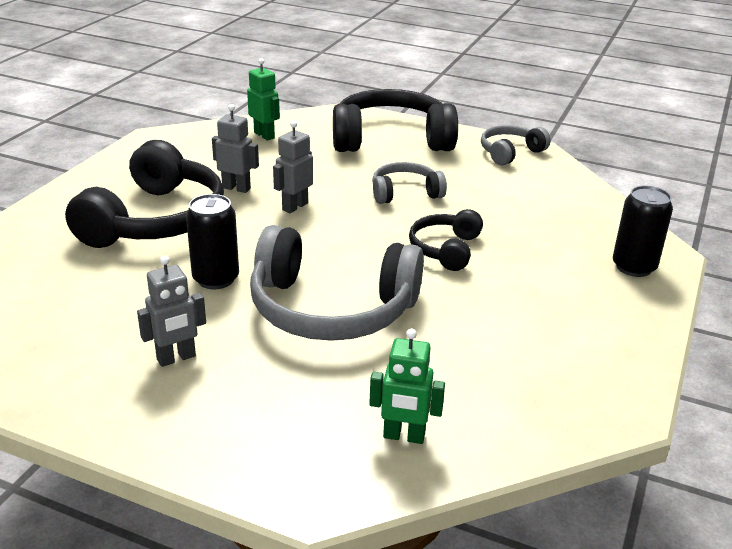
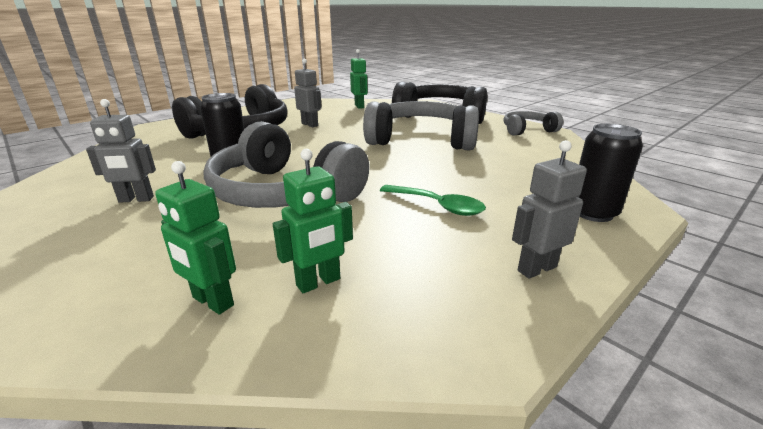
camera: 25 degrees right, 5 degrees down
grey robot [273,121,313,213] -> grey robot moved to [512,140,587,279]
grey headphones [372,162,447,204] -> grey headphones [363,101,479,151], size x1.91
black headphones [409,209,483,271] -> none
none -> green robot [273,149,353,293]
none -> green spoon [380,185,486,216]

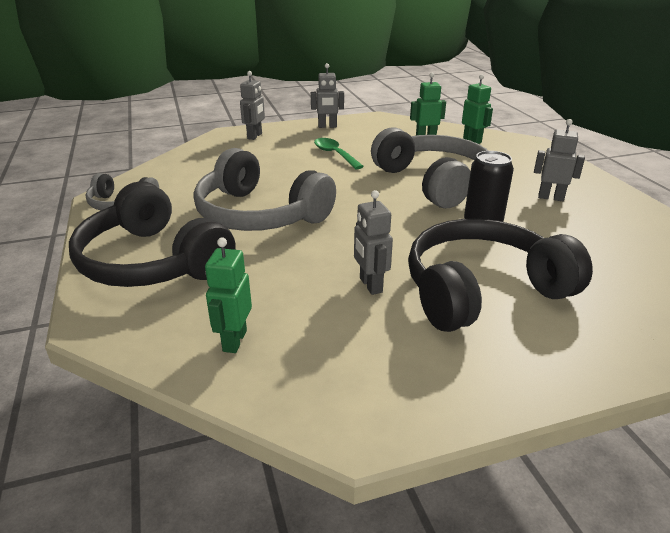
camera: 155 degrees left, 5 degrees up
black can [579,124,643,222] -> grey robot [240,71,265,140]

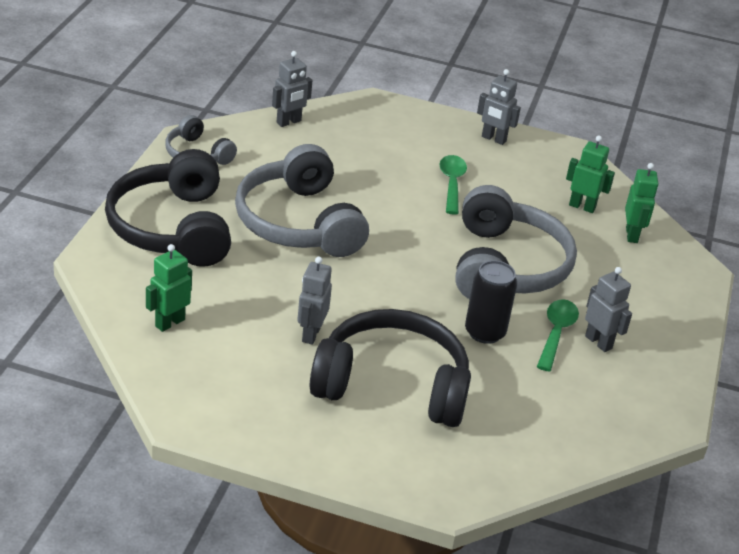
camera: 30 degrees right, 5 degrees up
grey robot [240,71,265,140] -> grey robot moved to [272,51,313,127]
none -> green spoon [537,299,579,372]

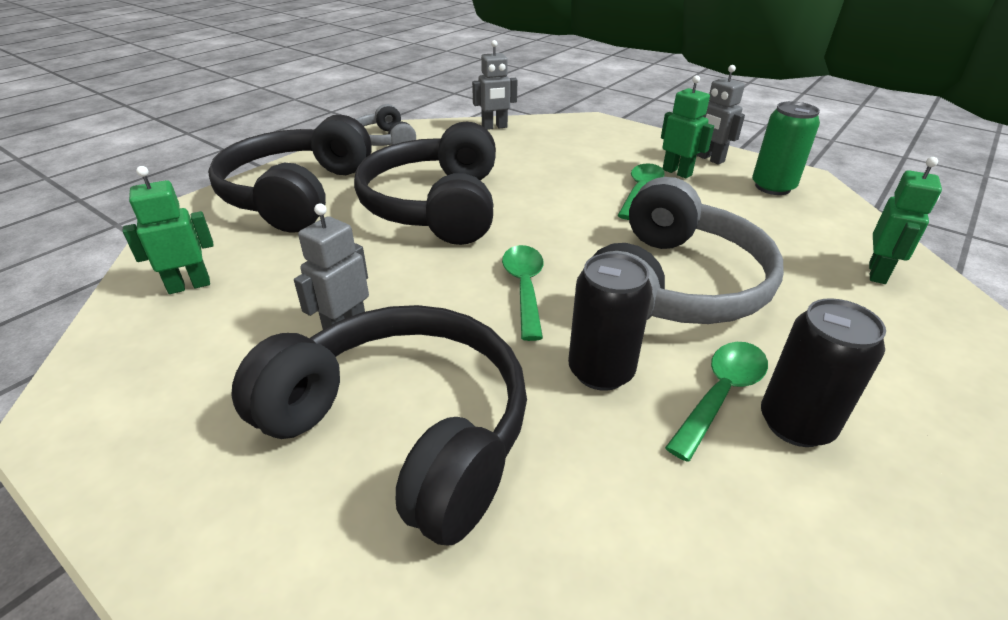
camera: 25 degrees right, 0 degrees up
grey headphones [235,144,369,257] -> black headphones [354,121,496,245]
green robot [566,135,615,213] -> green robot moved to [661,75,714,178]
grey robot [585,267,632,352] -> black can [761,298,886,447]
none -> green spoon [502,245,544,341]
none -> green can [752,101,820,195]

